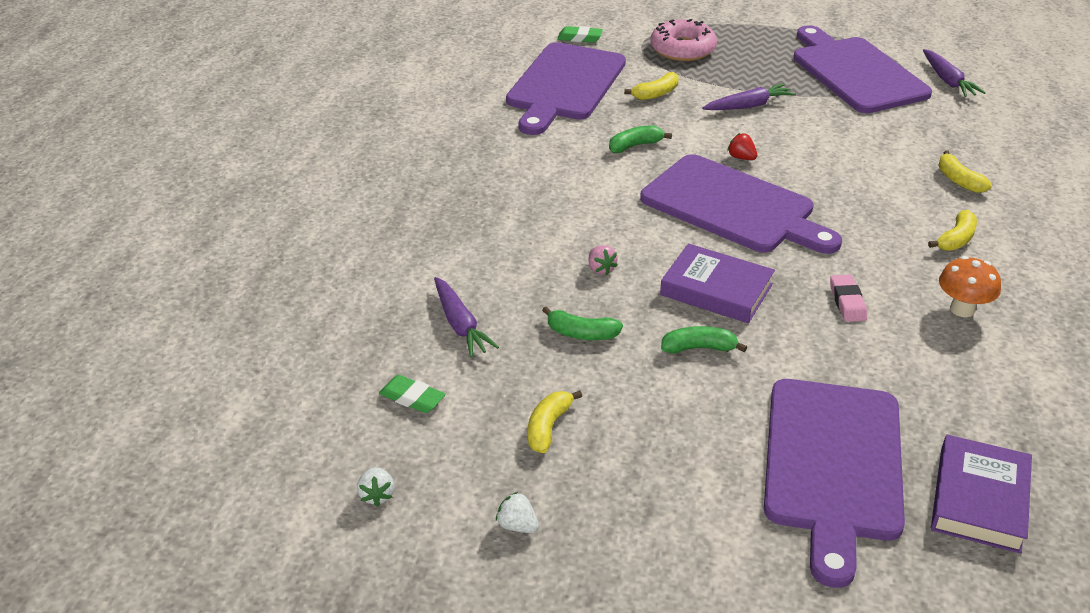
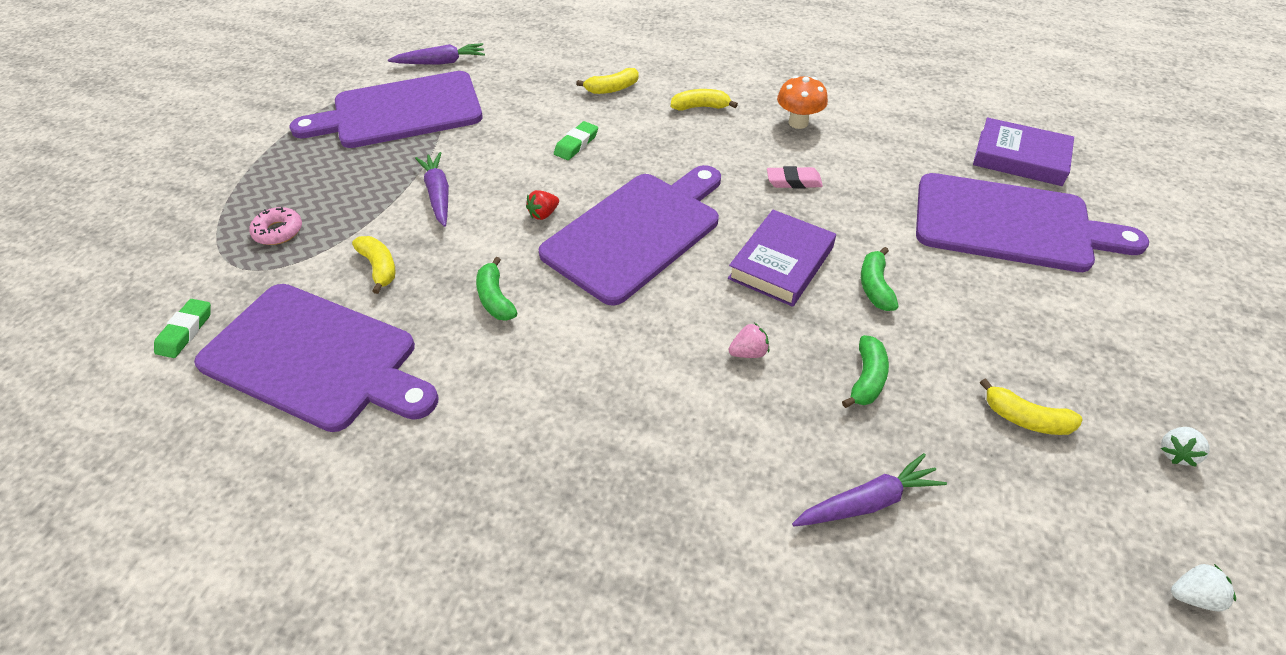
camera: 85 degrees left, 10 degrees up
green eraser [379,375,446,413] -> green eraser moved to [554,121,598,160]
pink donut [650,19,717,61] -> pink donut [249,207,302,245], size x0.57
yellow banana [928,209,977,251] -> yellow banana turned 45 degrees counterclockwise [671,89,738,111]

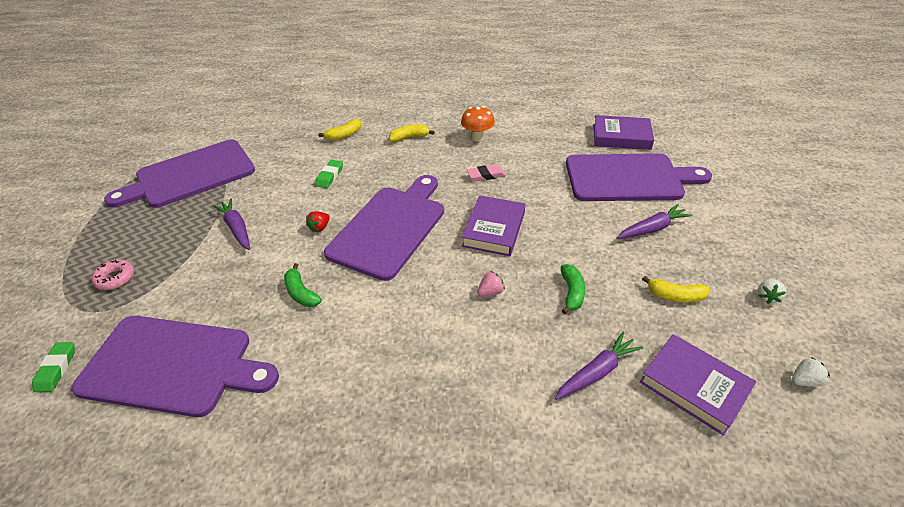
camera: 15 degrees left, 5 degrees down
yellow banana [352,236,396,294] -> none
purple carrot [388,43,485,65] -> purple carrot moved to [617,204,692,239]
green banana [861,247,899,311] -> none
none -> purple book [640,334,756,436]

